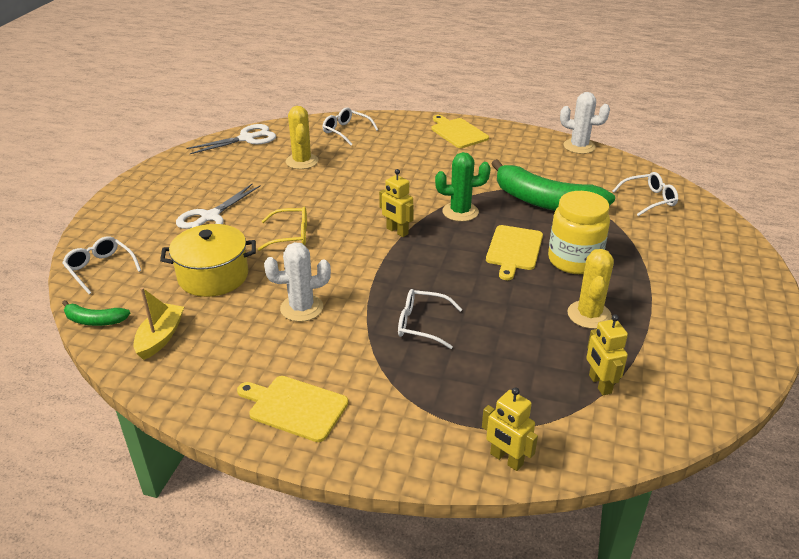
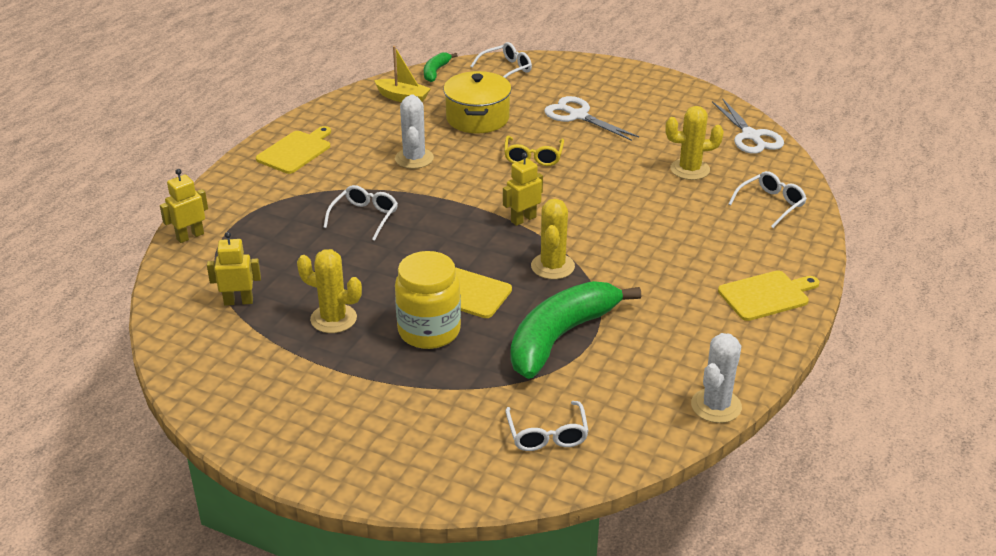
camera: 100 degrees right, 0 degrees up
green cactus [435,152,491,222] -> yellow cactus [531,199,575,279]

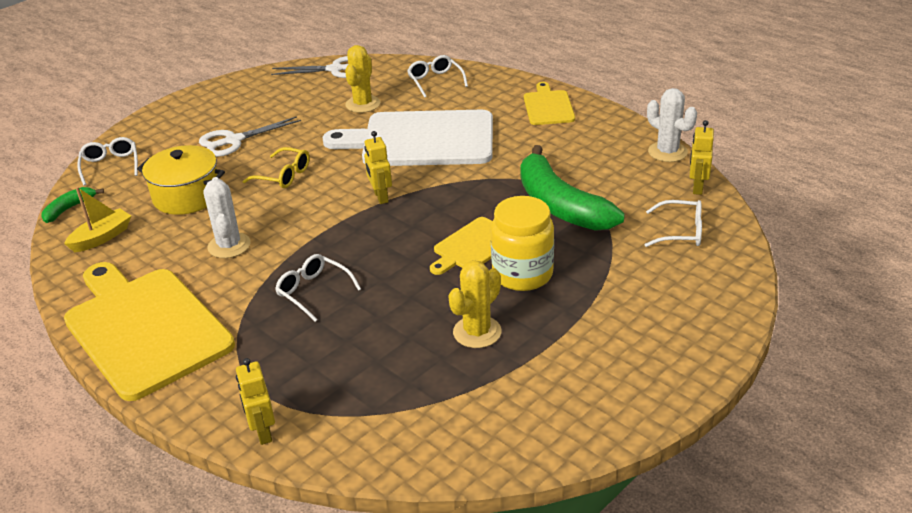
camera: 70 degrees left, 0 degrees up
yellow robot [207,232,261,306] -> yellow robot moved to [690,120,714,195]
yellow cutting board [256,126,331,174] -> yellow cutting board [64,262,235,401], size x2.02
white cactus [395,94,434,169] -> white cactus turned 60 degrees clockwise [204,177,251,258]
green banana [424,52,458,82] -> green banana turned 90 degrees clockwise [41,187,104,223]
yellow cactus [531,199,575,279] -> none
none -> white cutting board [322,110,493,166]

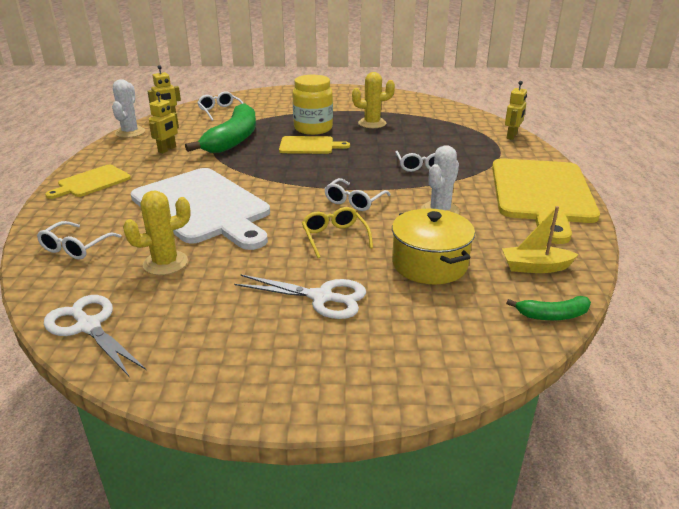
camera: 135 degrees left, 5 degrees down
white glasses [77,137,138,186] -> white glasses moved to [324,178,390,211]
yellow robot [364,131,392,204] -> yellow robot moved to [149,92,179,153]

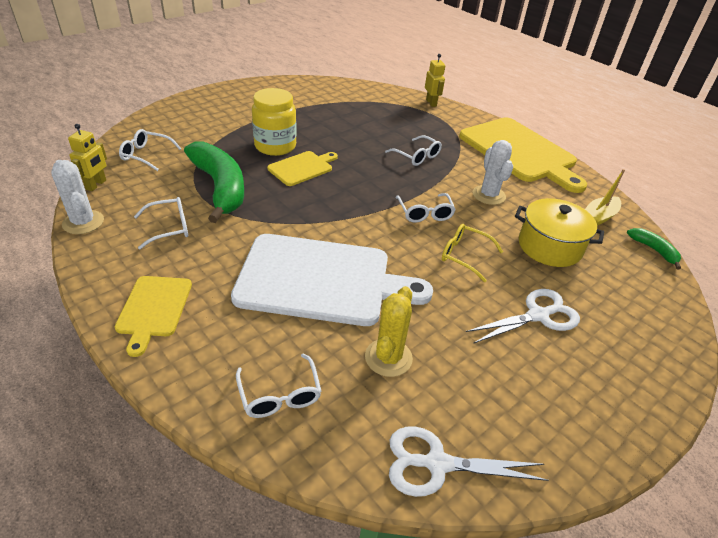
camera: 45 degrees left, 10 degrees up
yellow robot [149,92,179,153] -> white glasses [134,197,188,249]
yellow cactus [352,72,395,128] -> none
green banana [506,296,591,320] -> green banana turned 75 degrees counterclockwise [627,228,681,270]

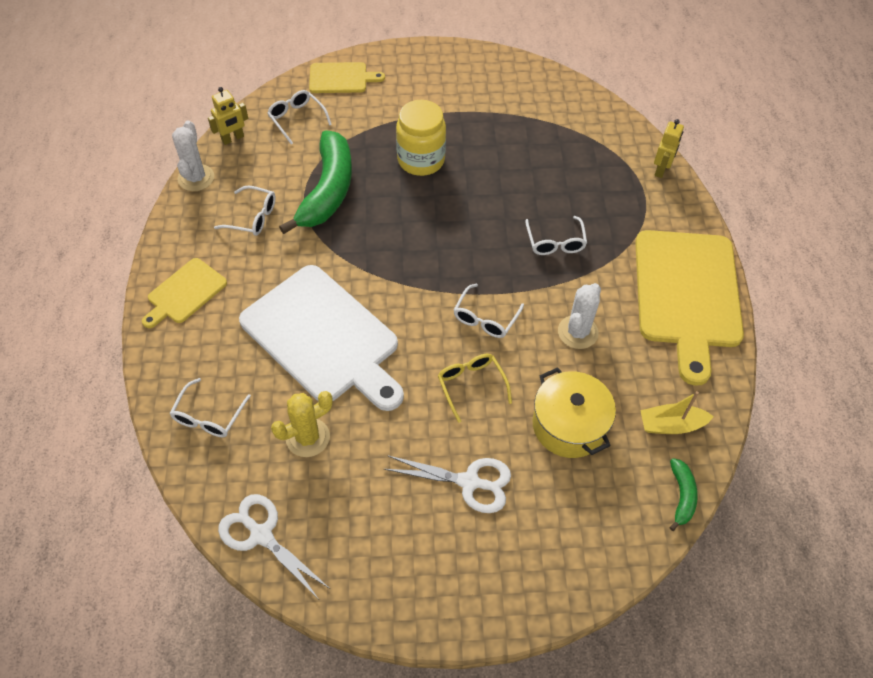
camera: 40 degrees right, 15 degrees up
yellow cutting board [267,151,338,186] -> yellow cutting board moved to [309,62,385,93]

